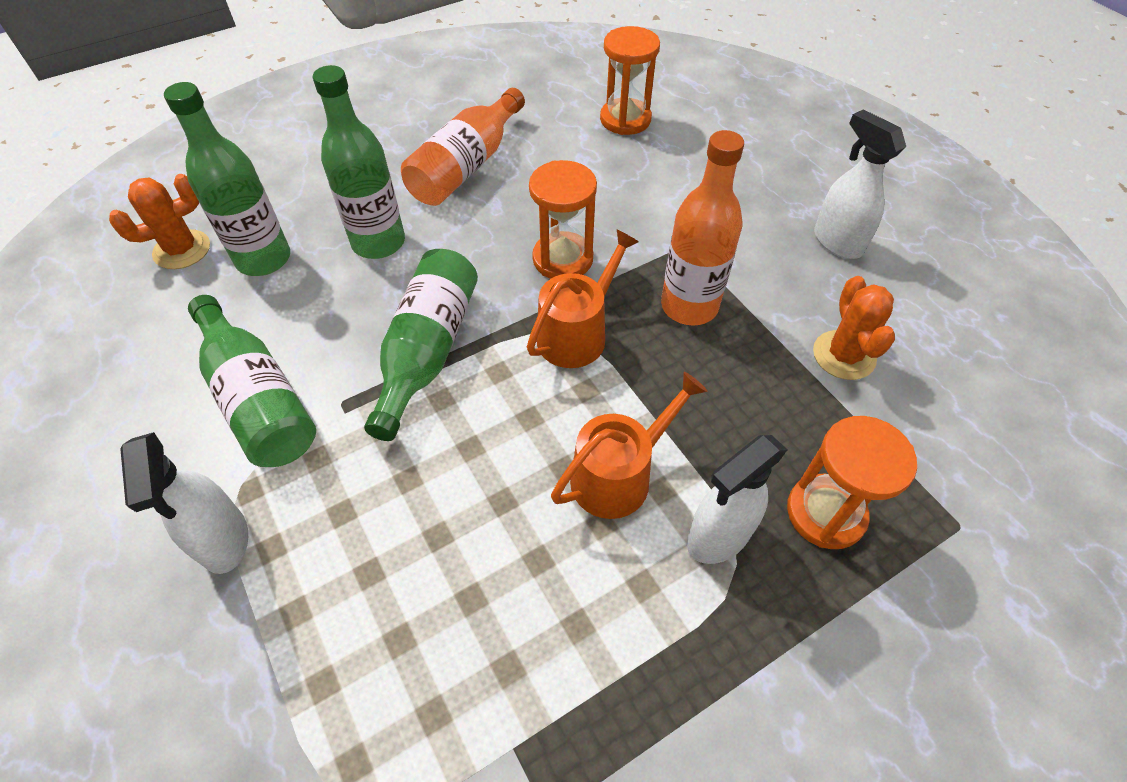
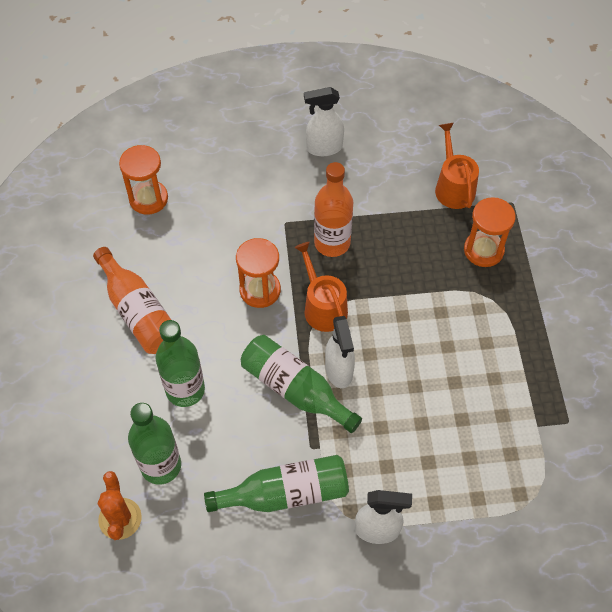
camera: 65 degrees left, 5 degrees up
orange watering can [551,372,708,519] -> orange watering can moved to [435,123,479,209]
white spray bottle [687,435,787,564] -> white spray bottle moved to [325,316,355,388]
orange cactus [813,276,895,380] -> none

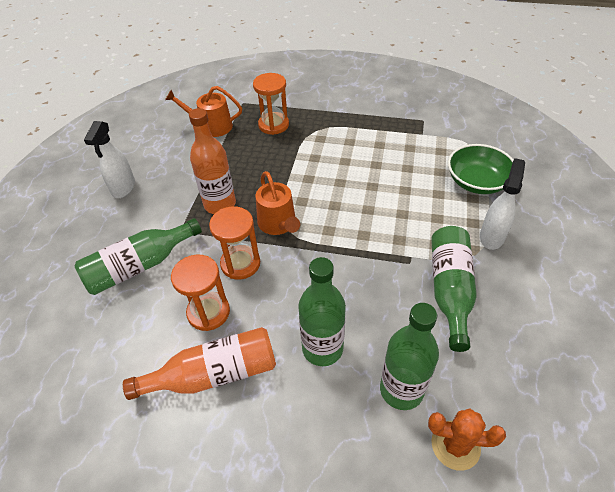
camera: 70 degrees left, 10 degrees down
orange hourglass [119,145,168,215] -> orange hourglass moved to [171,255,230,331]
green bottle [241,335,362,433] -> green bottle moved to [75,218,202,295]
orange watering can [294,242,348,332] -> orange watering can turned 105 degrees counterclockwise [256,171,300,235]
white spray bottle [325,316,355,388] -> none
none -> green bowl [448,144,513,194]

